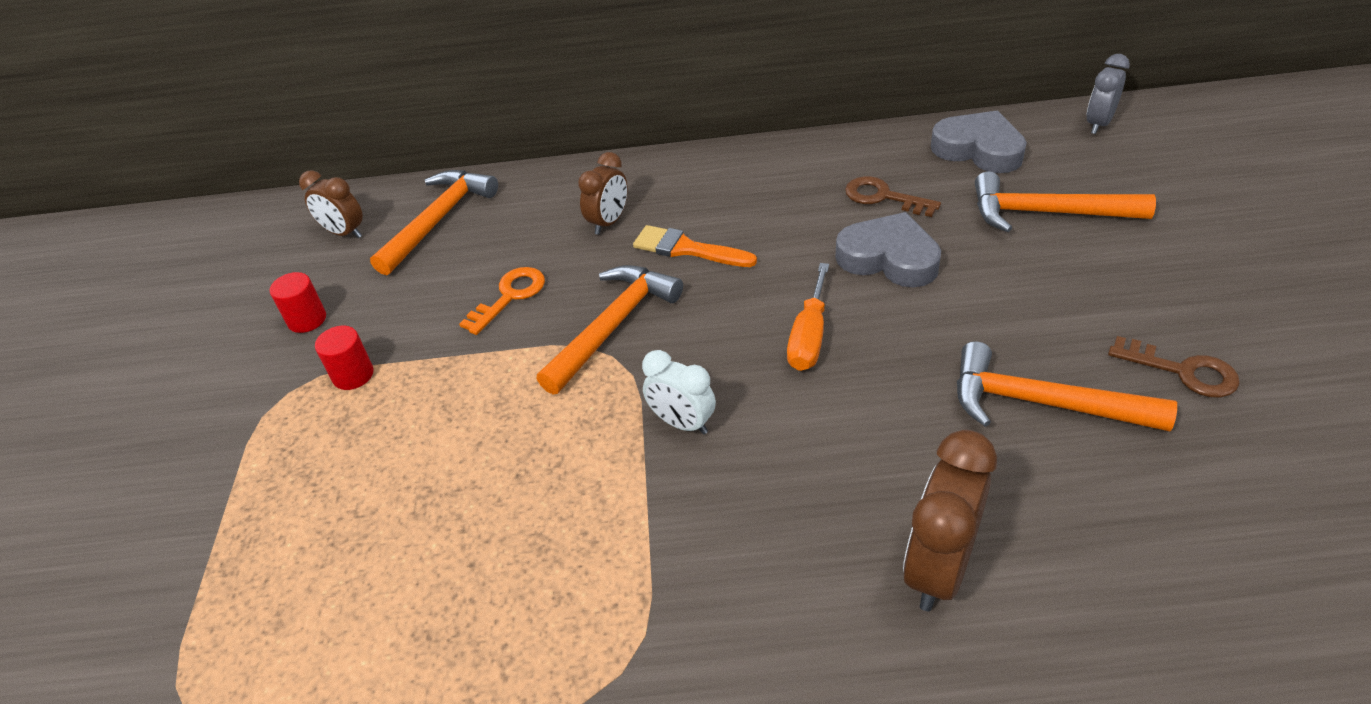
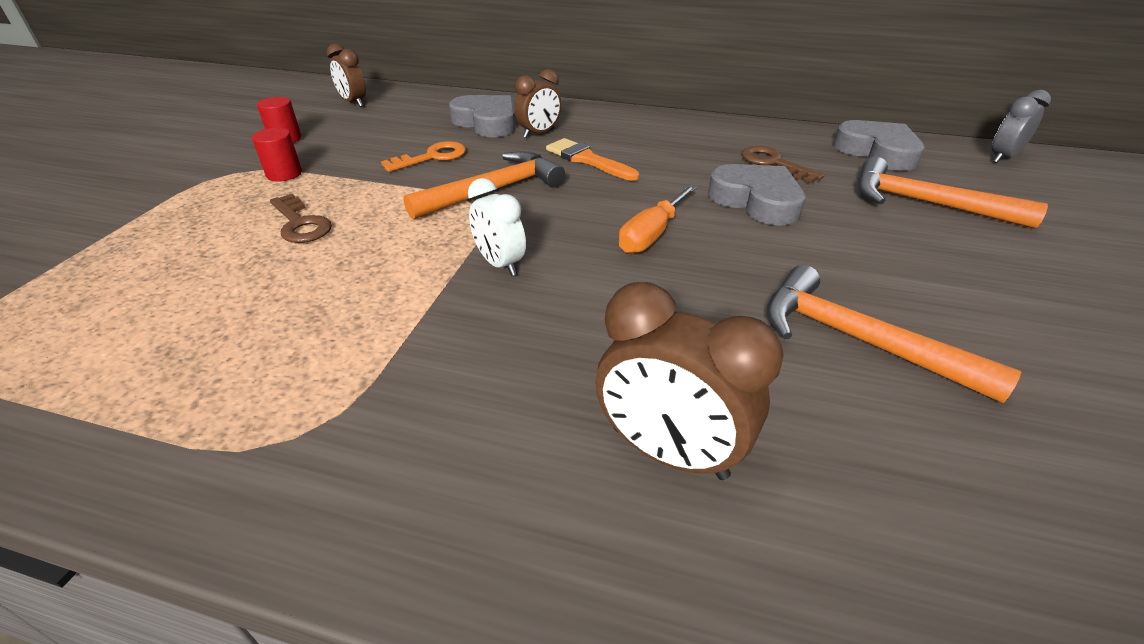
camera: 15 degrees right, 5 degrees down
orange hammer [370,170,498,275] -> none
brown clock [903,430,997,611] -> brown clock turned 105 degrees counterclockwise [595,282,784,480]
brown key [1108,336,1240,398] -> brown key moved to [270,194,332,243]
none -> grey heart [449,95,516,137]

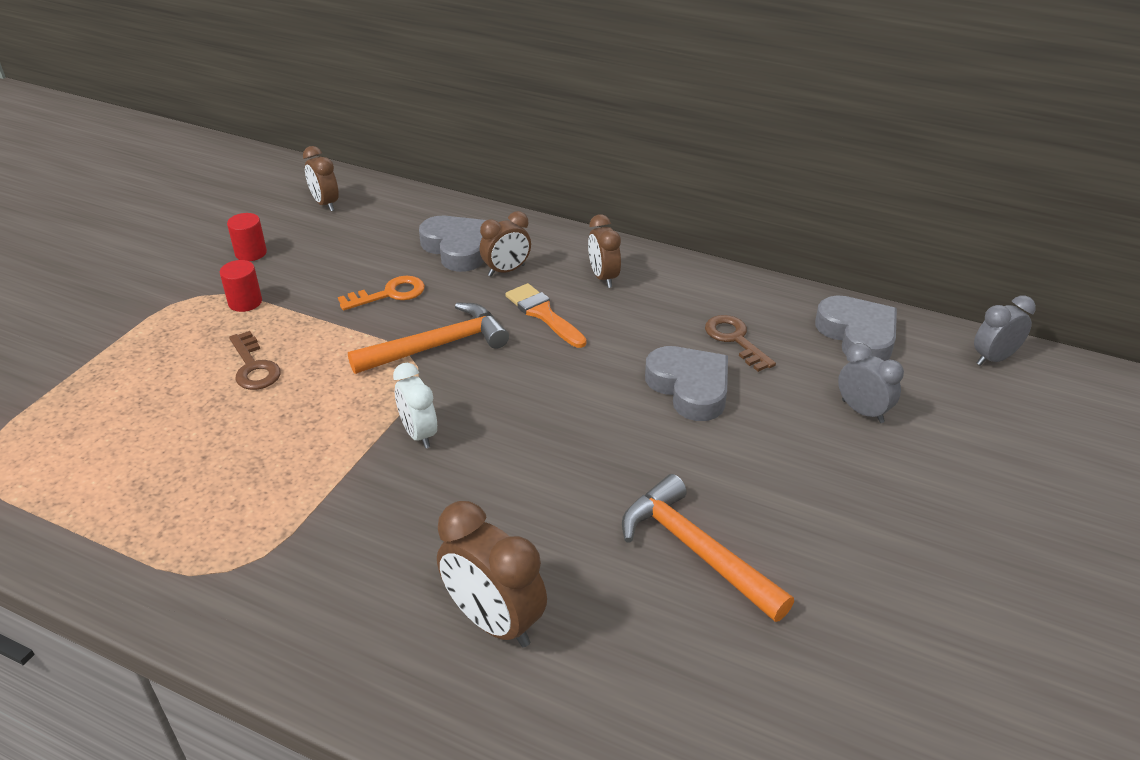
camera: 10 degrees right, 0 degrees up
orange screwdriver [619,184,697,254] -> none
orange hammer [858,157,1048,229] -> grey clock [838,343,904,423]
none -> brown clock [588,214,621,288]

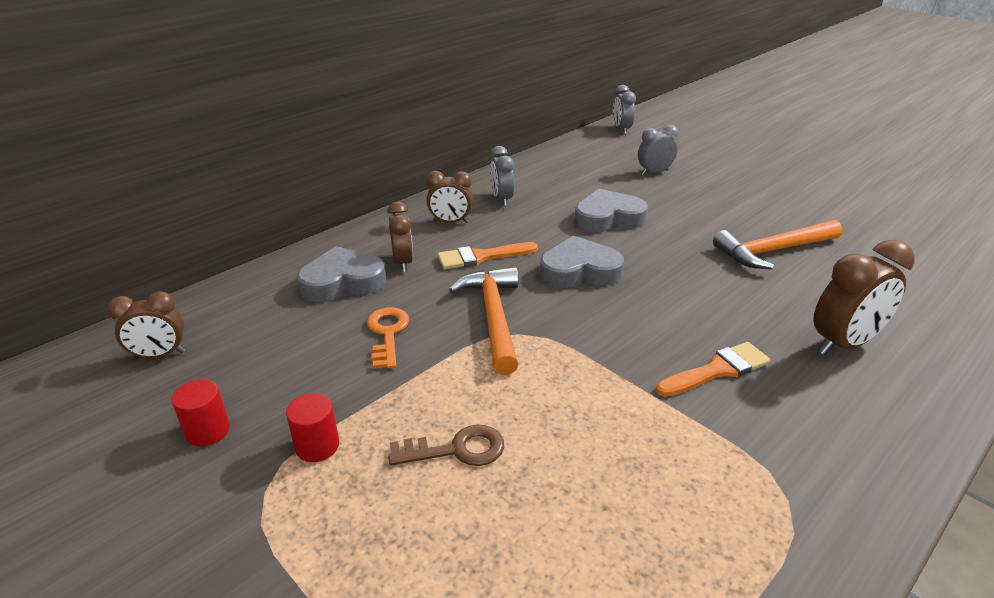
camera: 70 degrees left, 5 degrees down
white clock [393,363,437,448] -> none
brown key [705,315,776,372] -> none
grey heart [815,295,897,361] -> grey heart moved to [540,236,624,288]
none -> grey clock [490,146,514,206]
none -> orange brush [656,342,770,397]

